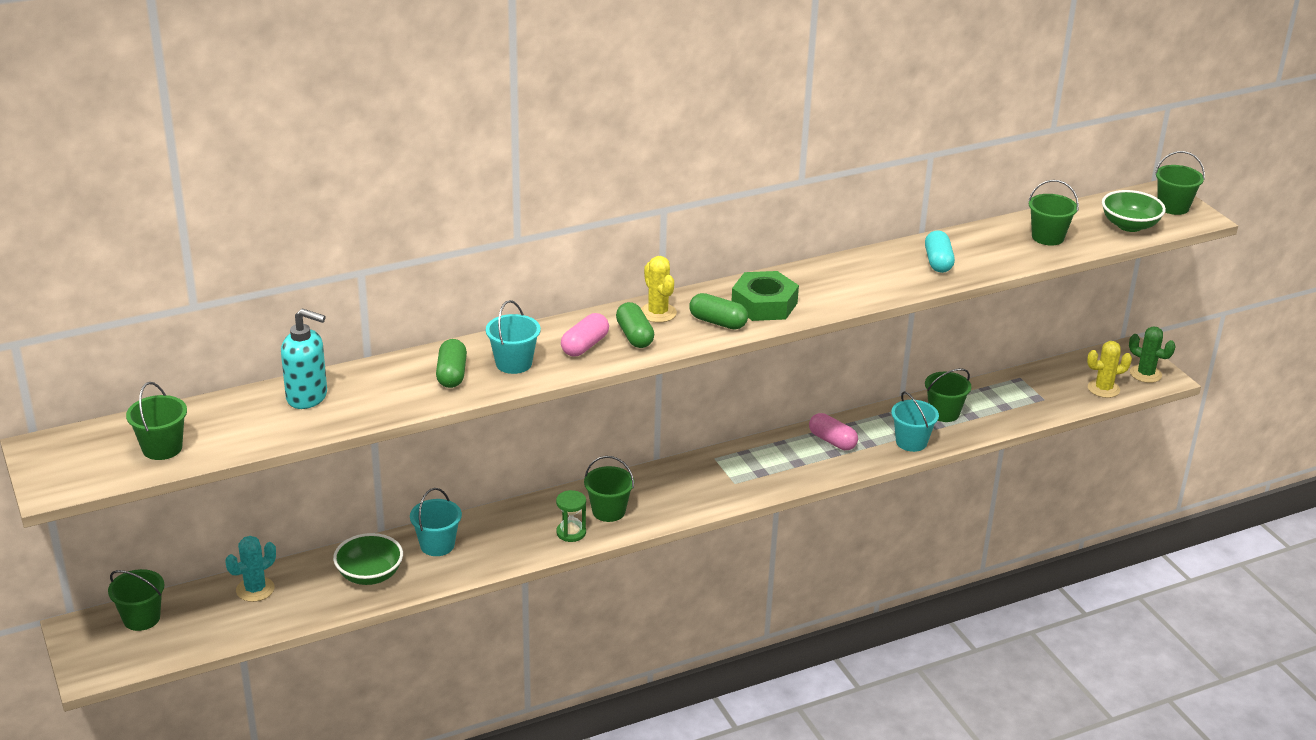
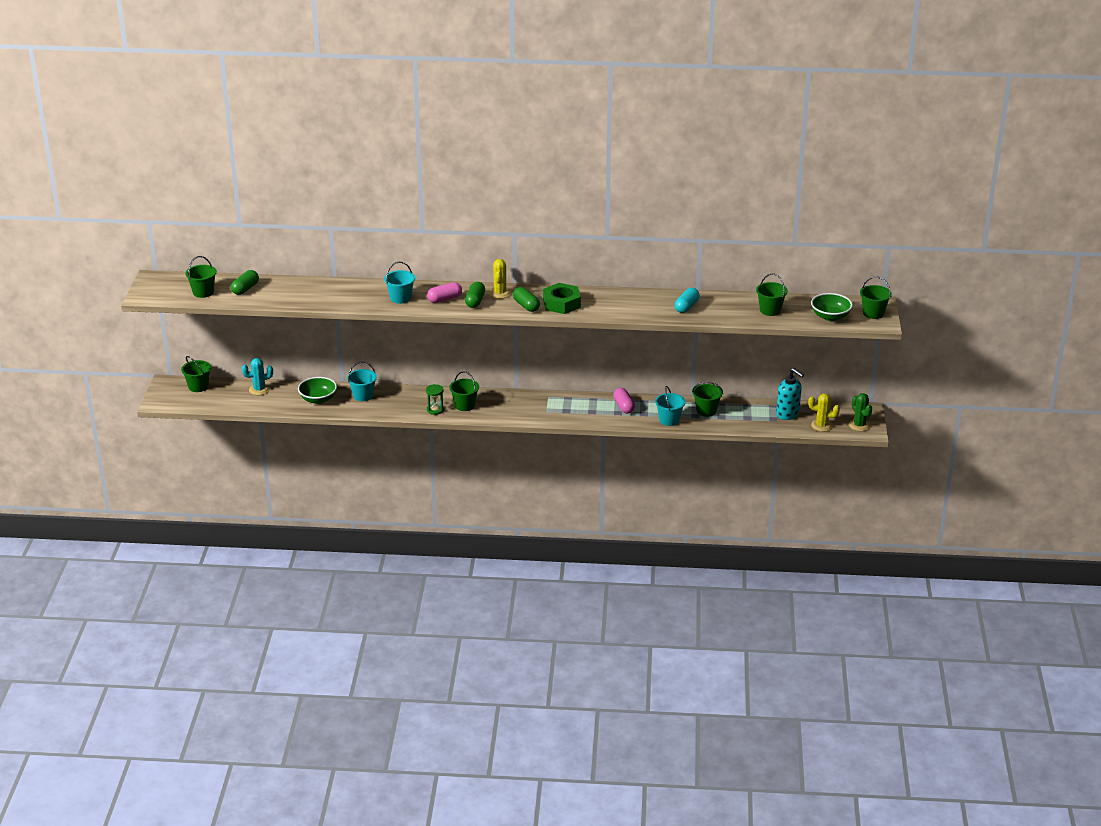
camera: 30 degrees right, 0 degrees up
turquoise soap dispenser [281,308,327,409] -> turquoise soap dispenser moved to [776,368,804,420]
green capsule [436,339,467,388] -> green capsule moved to [231,270,259,295]

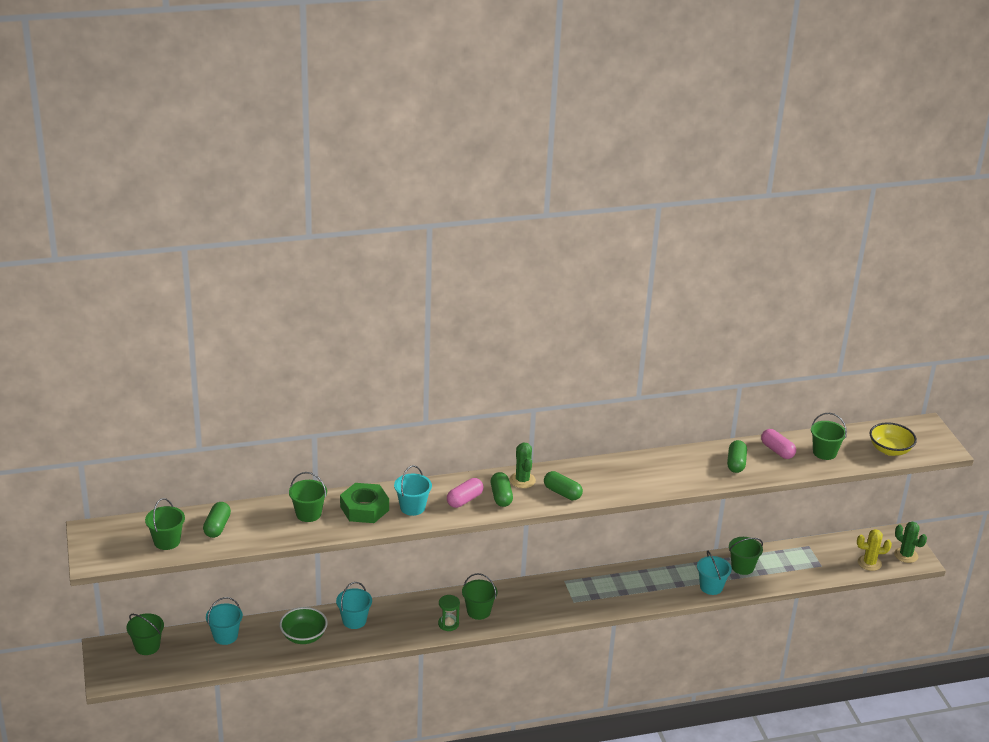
camera: 20 degrees left, 0 degrees up
turquoise cactus [242,358,273,395] -> turquoise bucket [206,597,243,645]
yellow cactus [489,259,511,299] -> green cactus [510,442,536,488]
green nut [543,283,581,314] -> green nut moved to [340,483,389,523]
pink capsule [613,388,635,414] -> pink capsule moved to [761,429,796,459]
turquoise capsule [675,288,700,313] -> green capsule [727,440,747,473]
turquoise soap dispenser [776,368,804,420] -> none
green bowl [811,293,853,321] -> yellow bowl [870,422,917,456]
green bucket [860,276,892,319] -> green bucket moved to [289,472,327,522]

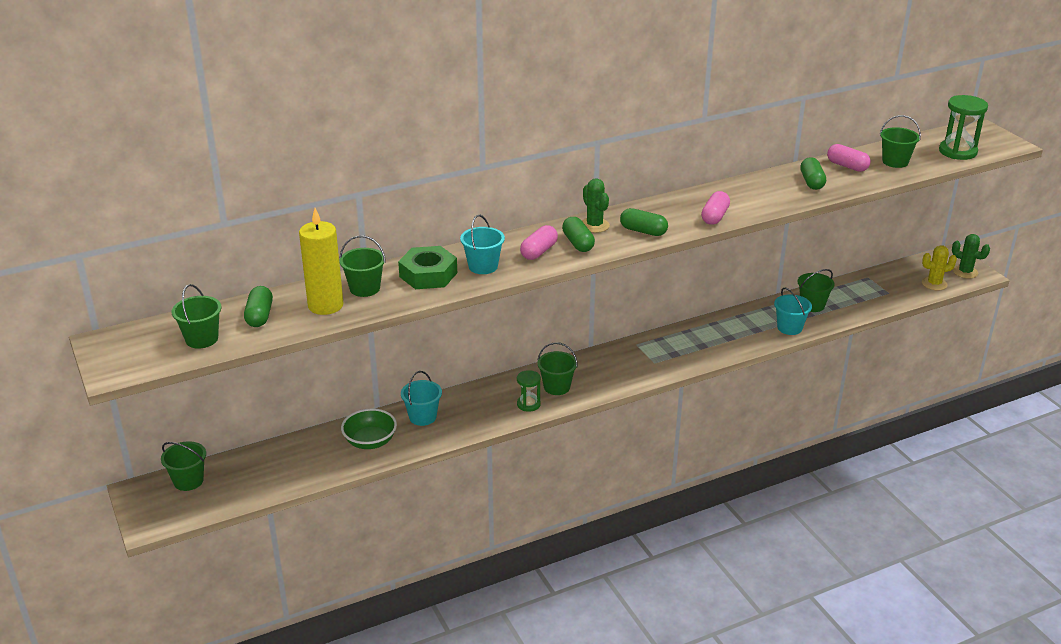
camera: 10 degrees left, 0 degrees up
turquoise bucket [206,597,243,645] -> none
yellow bowl [870,422,917,456] -> green hourglass [939,95,988,160]
none -> yellow candle [299,208,343,315]
none -> pink capsule [701,191,730,225]

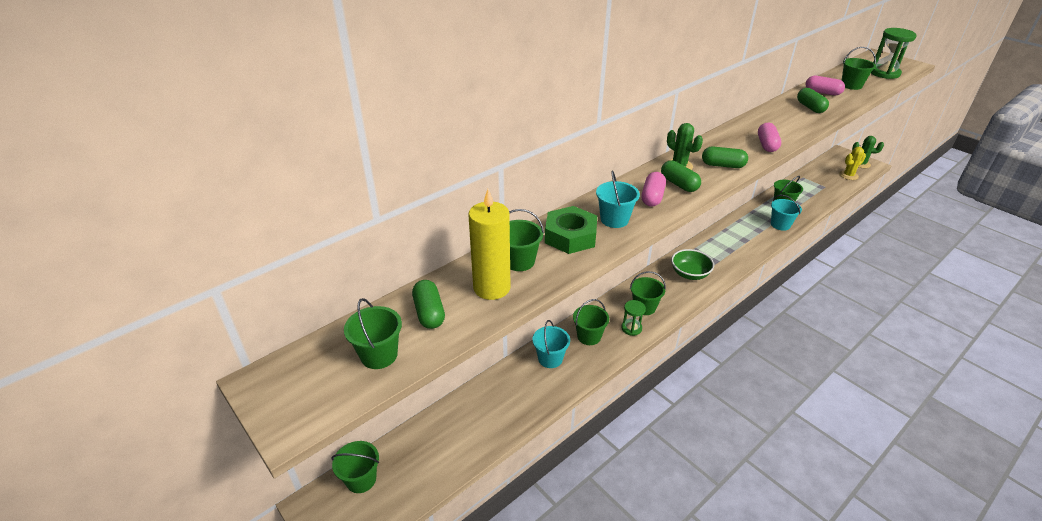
camera: 15 degrees left, 5 degrees up
green bowl [341,408,397,449] -> green bowl moved to [671,249,714,280]
none -> green bucket [573,299,609,345]

